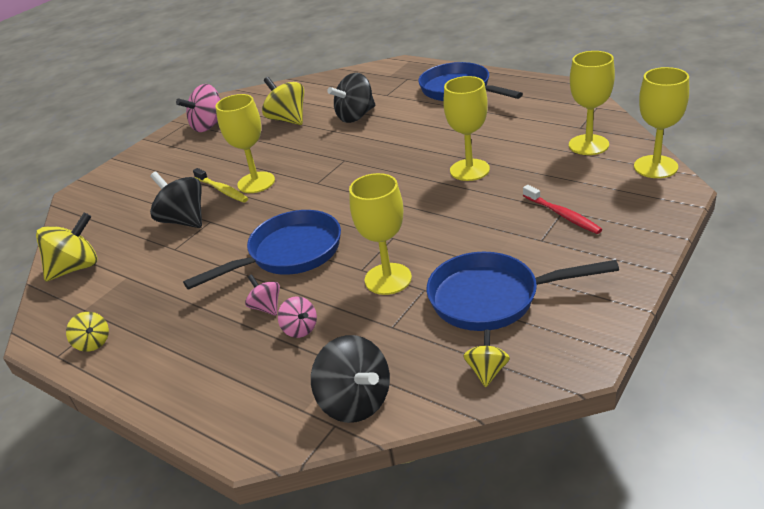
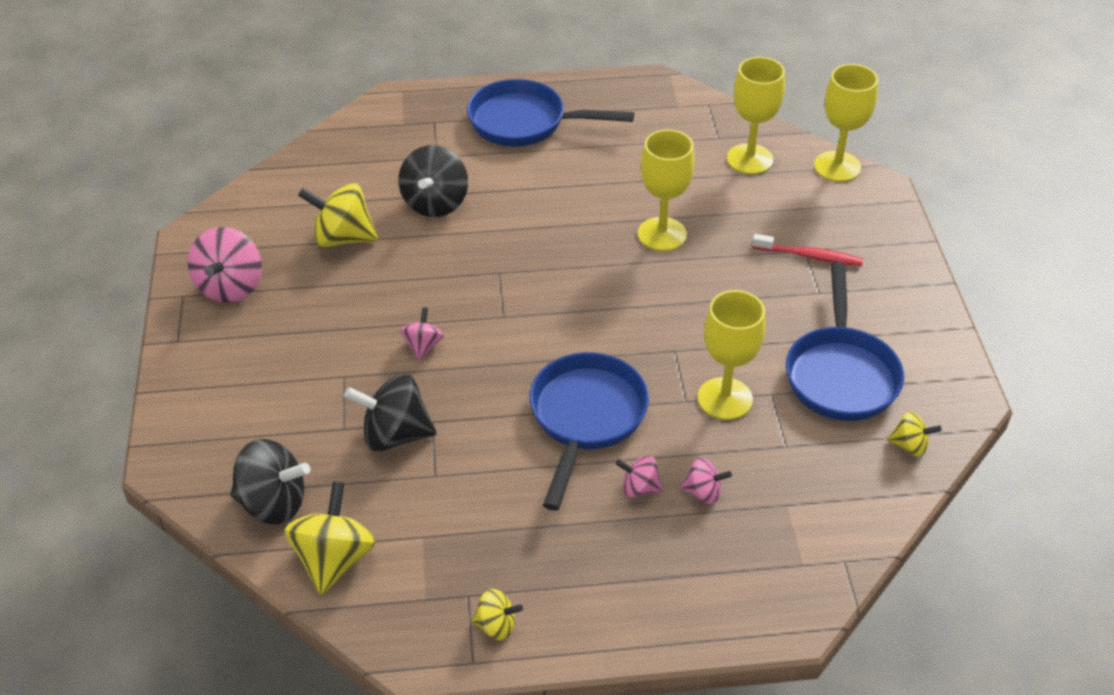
camera: 45 degrees left, 10 degrees up
yellow toothbrush [193,168,248,203] -> none
yellow goblet [215,94,275,193] -> pink spinning top [401,307,444,361]
black spinning top [311,335,390,423] -> black spinning top moved to [230,439,310,525]
blue pan [427,252,619,331] -> blue pan turned 45 degrees counterclockwise [786,262,904,421]
yellow spinning top [463,330,510,387] -> yellow spinning top turned 135 degrees clockwise [887,411,942,457]

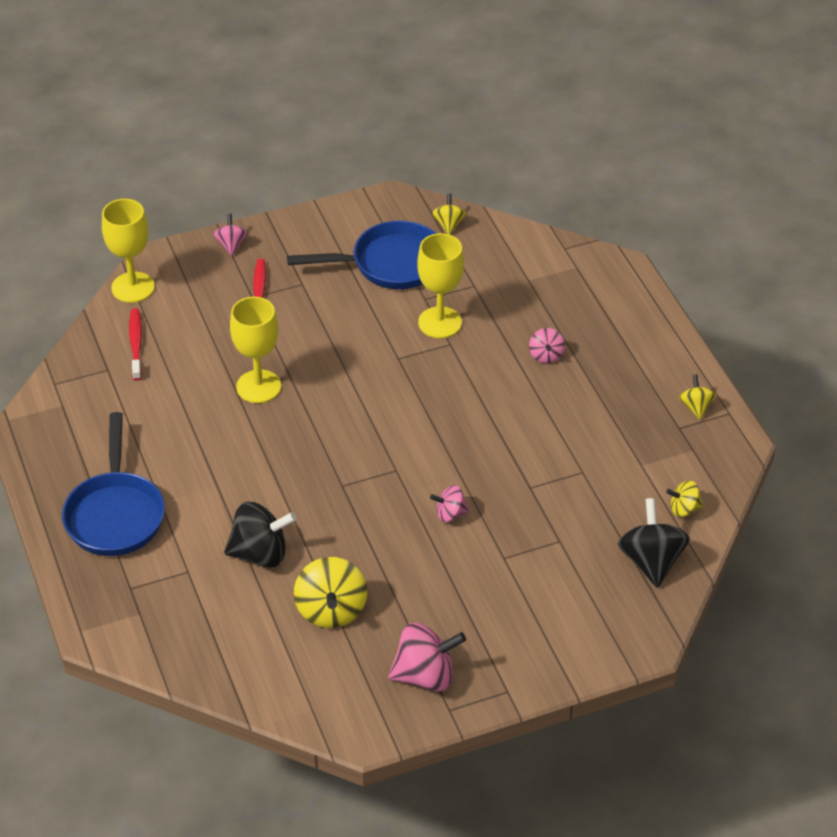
camera: 105 degrees left, 0 degrees up
yellow spinning top [284,481,376,595] -> yellow spinning top [666,481,704,517], size x0.55
black spinning top [344,374,436,452] -> none
blue pan [530,352,649,511] -> none
pink spinning top [680,458,732,504] -> pink spinning top moved to [213,214,248,256]
yellow goblet [727,57,785,174] -> red toothbrush [129,308,142,381]

